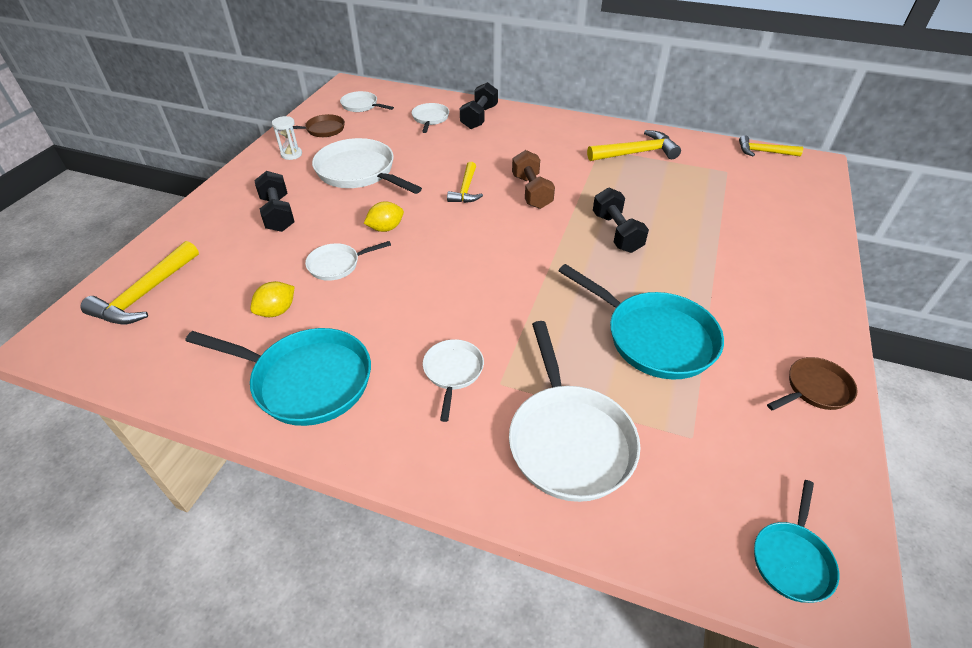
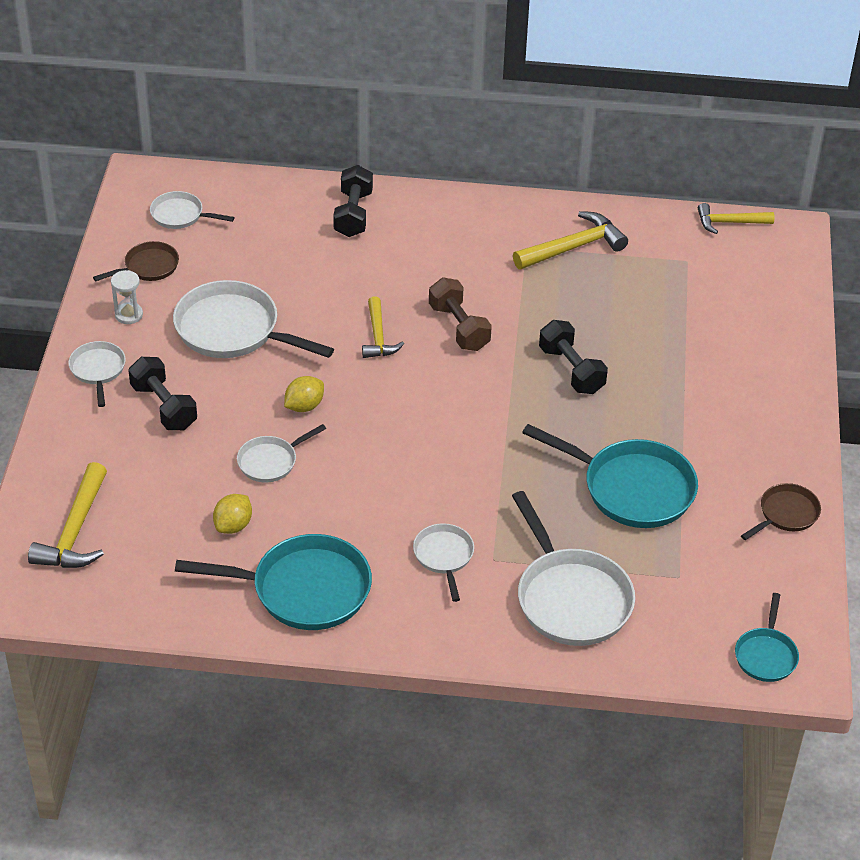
camera: 15 degrees left, 0 degrees up
white pan [412,103,449,133] -> white pan moved to [68,341,126,407]

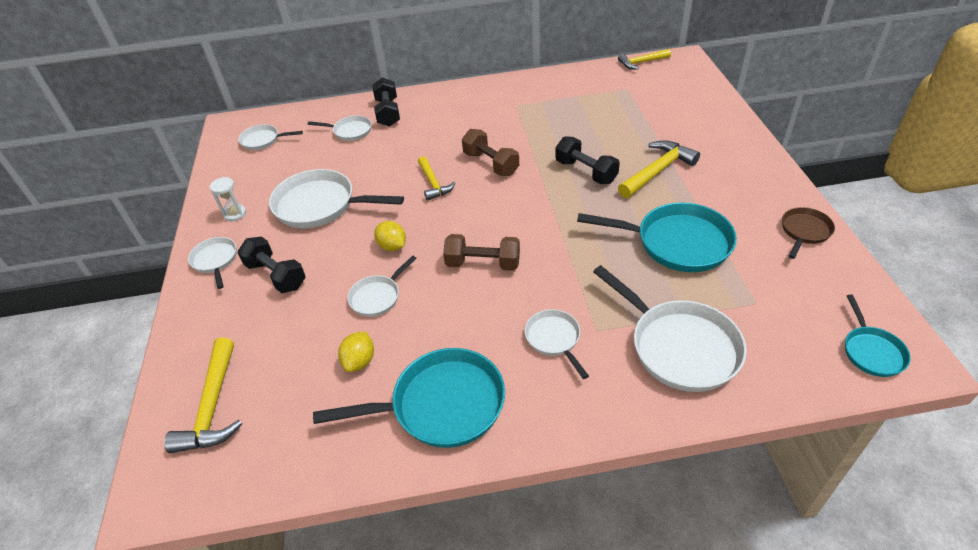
camera: 10 degrees left, 0 degrees up
brown pan [93,241,179,281] -> none
yellow lemon [284,376,324,412] -> yellow lemon turned 75 degrees counterclockwise [374,221,406,251]
yellow hammer [513,211,628,269] -> yellow hammer moved to [618,140,700,198]
none -> white pan [308,115,372,141]
none -> brown dumbbell [443,234,520,271]

